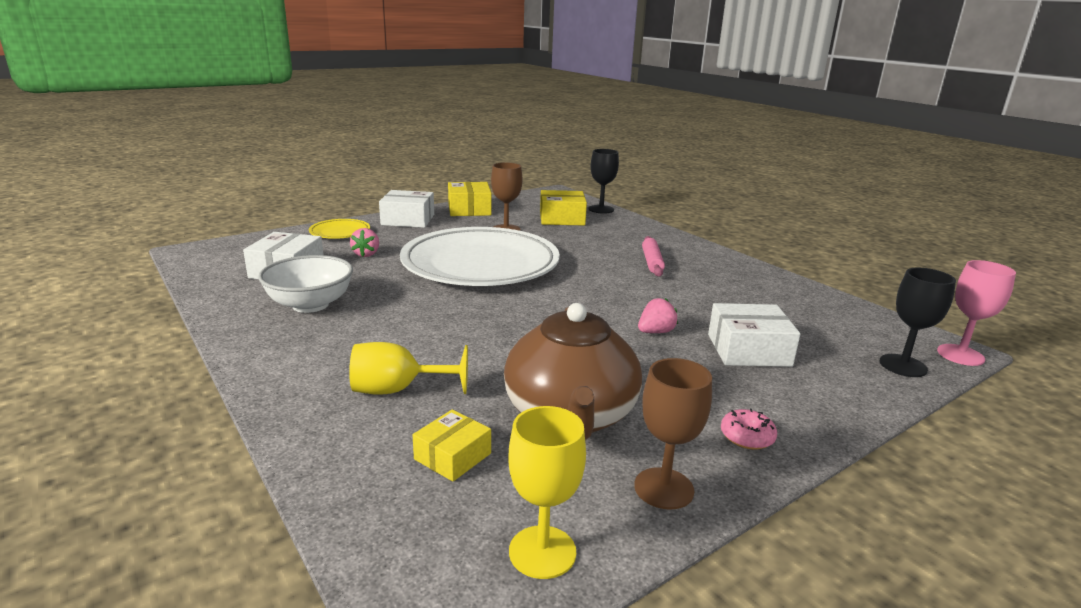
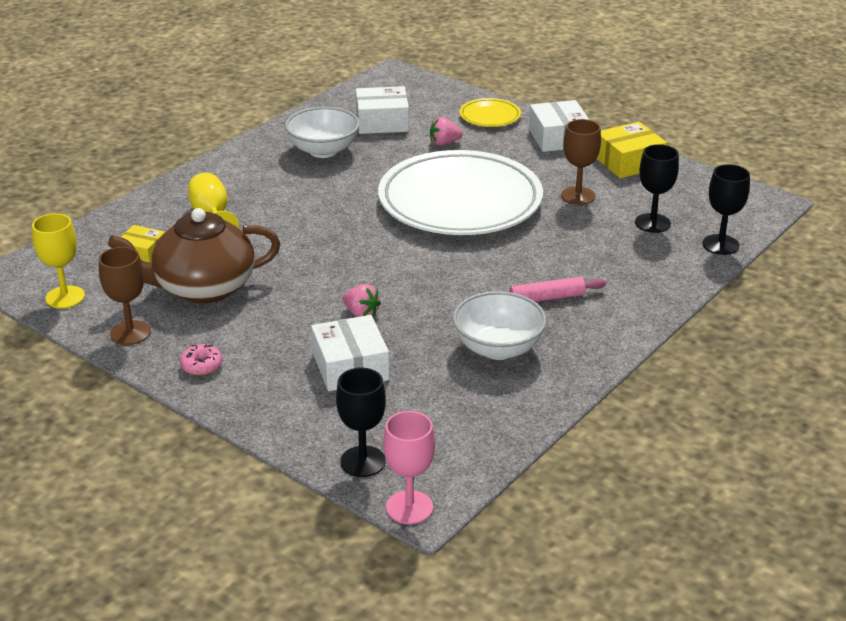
camera: 75 degrees right, 10 degrees up
yellow box [540,190,587,226] -> black goblet [635,144,679,233]
none -> white bowl [453,291,546,360]

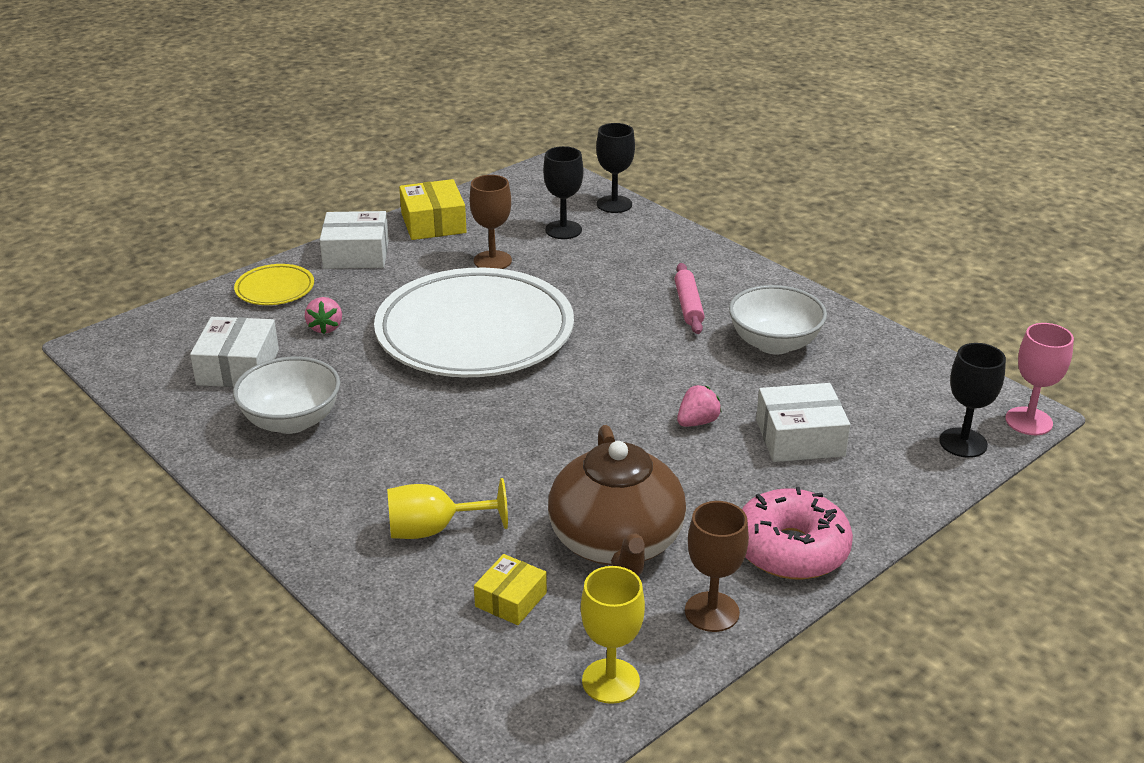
camera: 80 degrees left, 0 degrees up
pink donut [180,344,223,376] -> pink donut [742,487,853,579], size x2.19

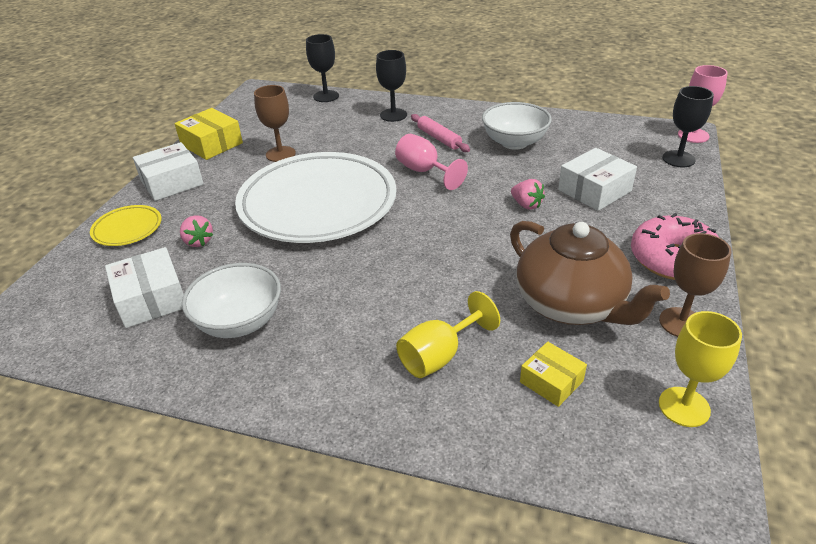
camera: 30 degrees left, 5 degrees up
yellow box [474,554,547,625] -> yellow box turned 45 degrees counterclockwise [520,342,587,407]
black goblet [543,146,583,239] -> black goblet moved to [376,50,407,122]
pink strawberry [677,385,722,427] -> pink strawberry turned 120 degrees clockwise [511,179,545,210]
none -> pink goblet [395,134,468,190]

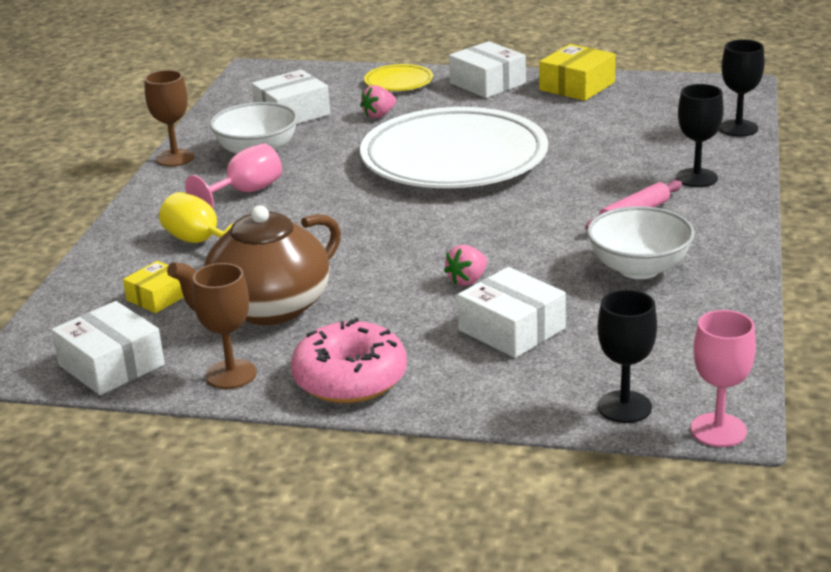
camera: 85 degrees right, 10 degrees down
brown goblet [254,85,296,162] -> brown goblet moved to [145,70,195,166]
pink goblet [395,134,468,190] -> pink goblet moved to [185,143,282,208]
yellow goblet [659,311,742,427] -> white box [51,301,165,395]

